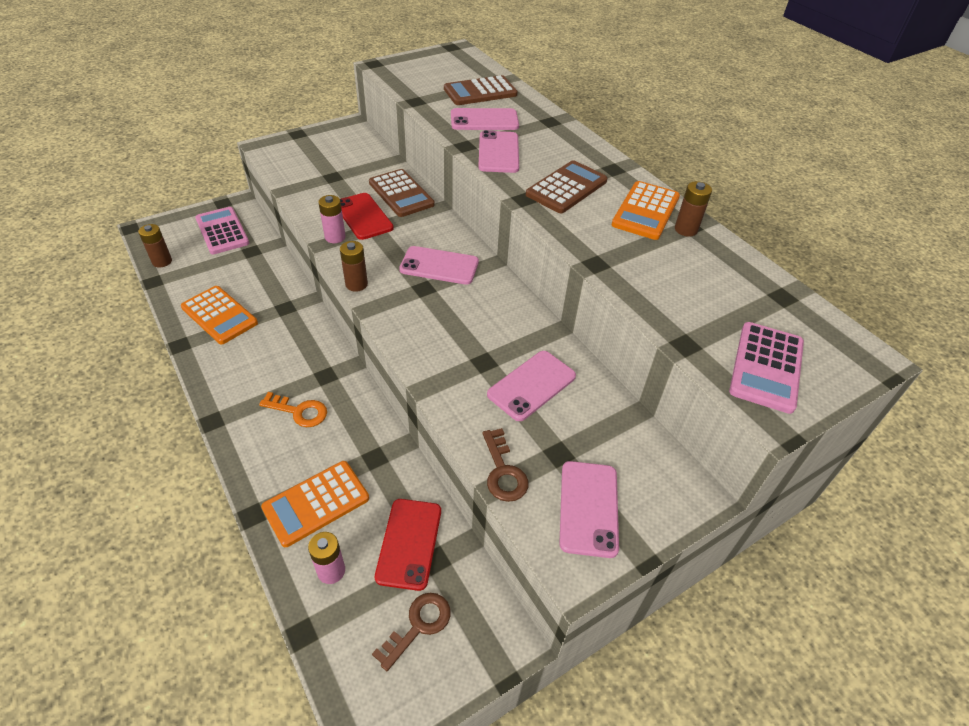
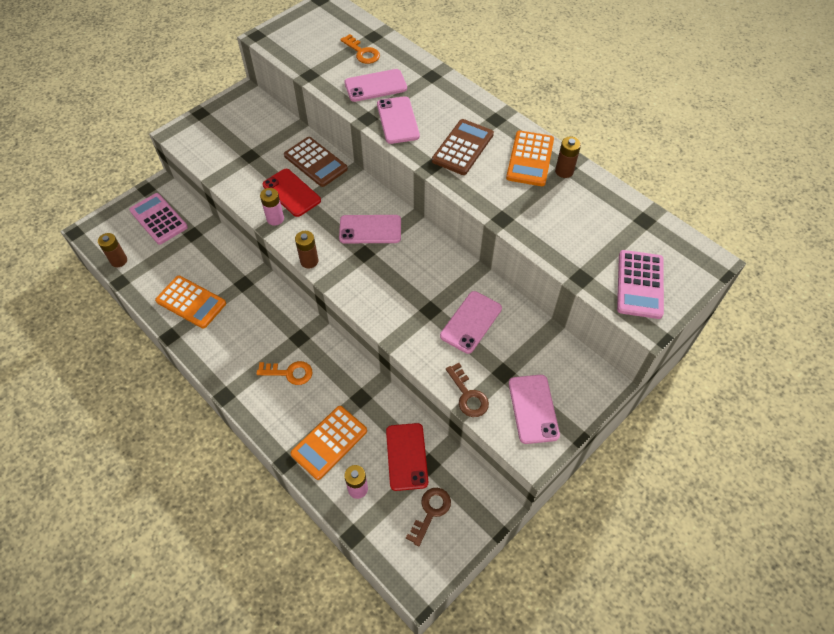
camera: 10 degrees left, 10 degrees up
brown calculator [444,75,518,105] -> orange key [340,34,380,64]

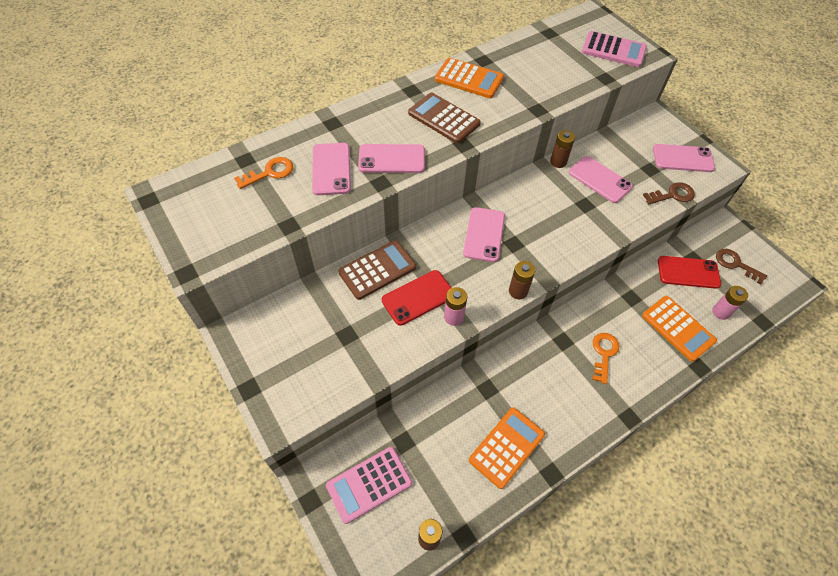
camera: 80 degrees left, 0 degrees up
brown battery [555,137,581,178] -> brown battery moved to [550,130,575,168]

